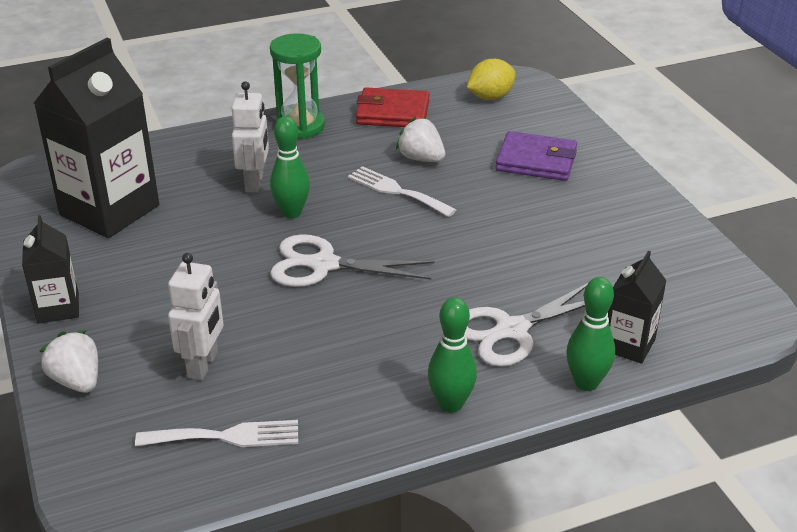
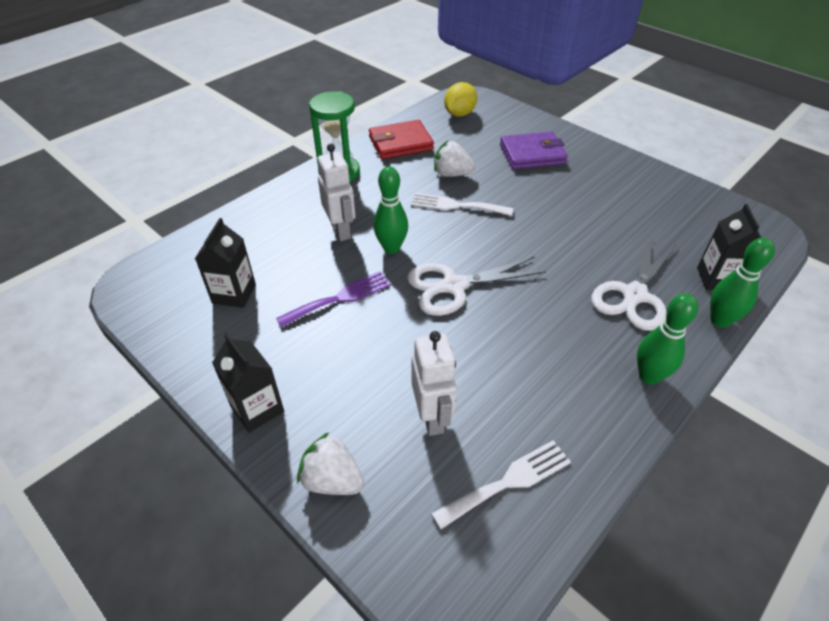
camera: 25 degrees left, 10 degrees up
black carton [34,38,159,238] -> black carton [195,218,256,308], size x0.51
none -> purple fork [276,271,391,327]

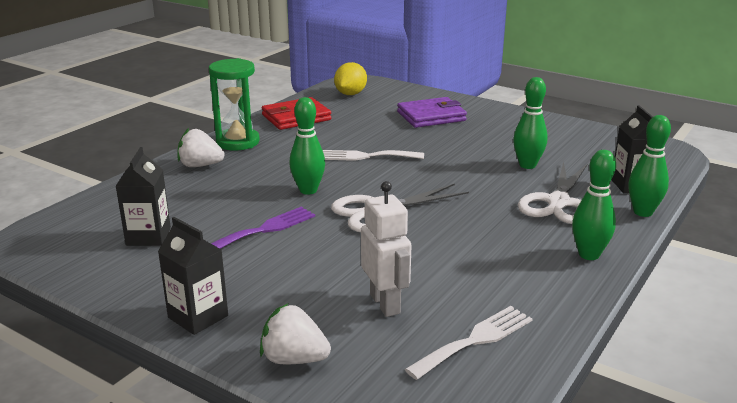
camera: 10 degrees left, 20 degrees down
white robot [317,144,356,241] -> none
white strawberry [434,141,475,177] -> white strawberry moved to [177,128,225,167]
none -> green bowling pin [513,77,548,169]

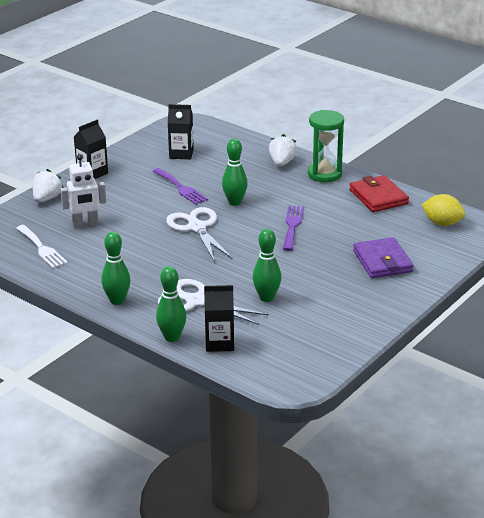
camera: 95 degrees right, 5 degrees up
white fork [323,150,424,161] -> purple fork [283,206,304,251]

